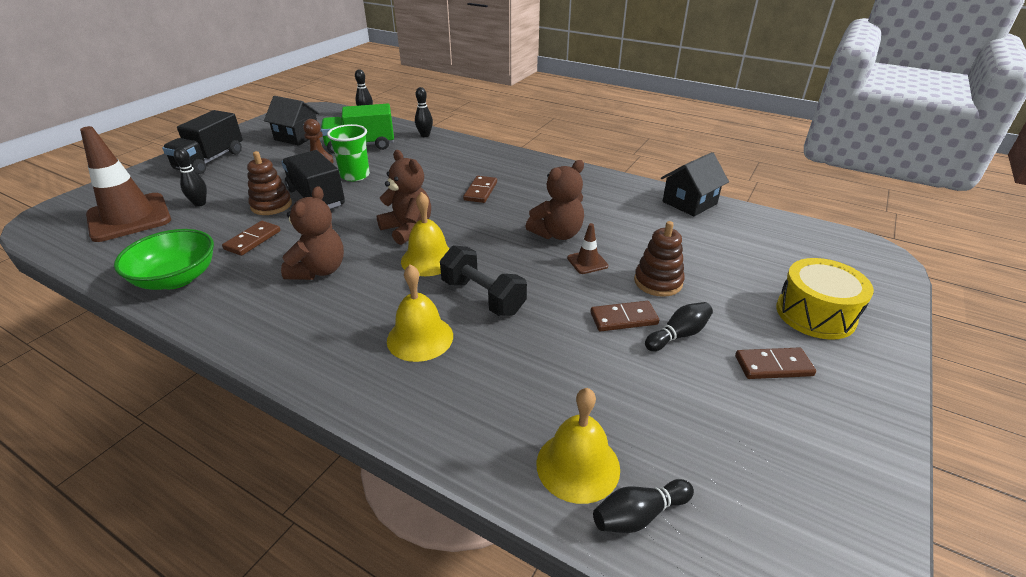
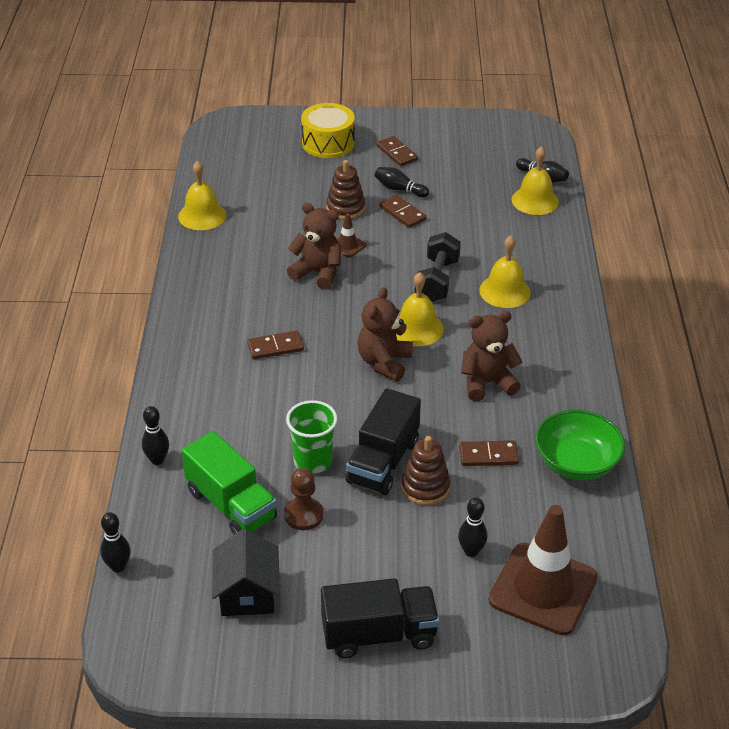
camera: 120 degrees left, 5 degrees up
black house [661,152,729,216] -> yellow bell [178,161,226,230]

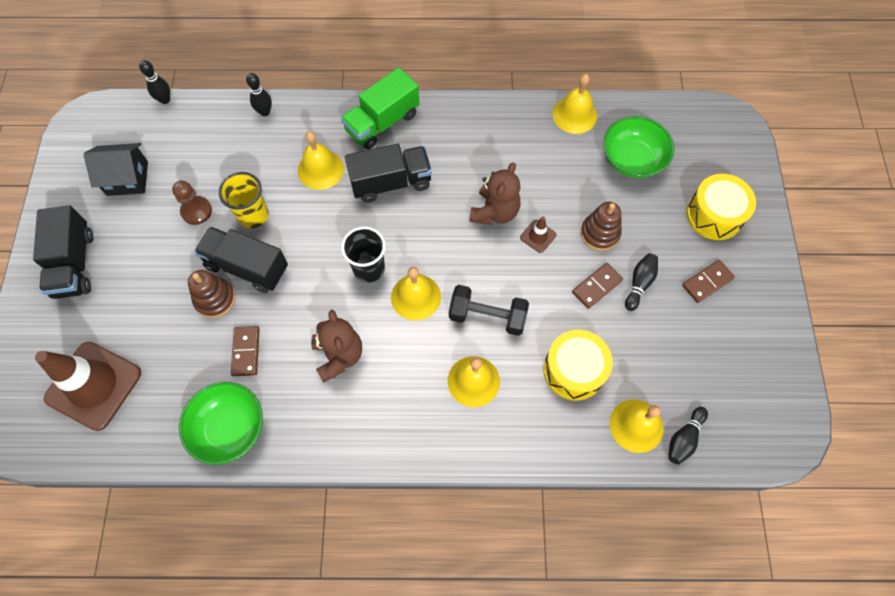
camera: 90 degrees right, 25 degrees up
green truck [181,431,277,535] -> green truck moved to [341,67,419,150]
brown domino [247,330,304,360] -> black truck [345,144,432,203]
green cup [286,400,337,474] -> yellow cup [218,172,269,229]
brown teddy bear [357,287,413,382] -> black cup [341,227,386,283]
black bowling pin [458,497,487,557] -> none
none -> yellow bell [298,131,344,190]
none -> yellow drum [543,330,613,401]
none -> green bowl [603,116,675,178]

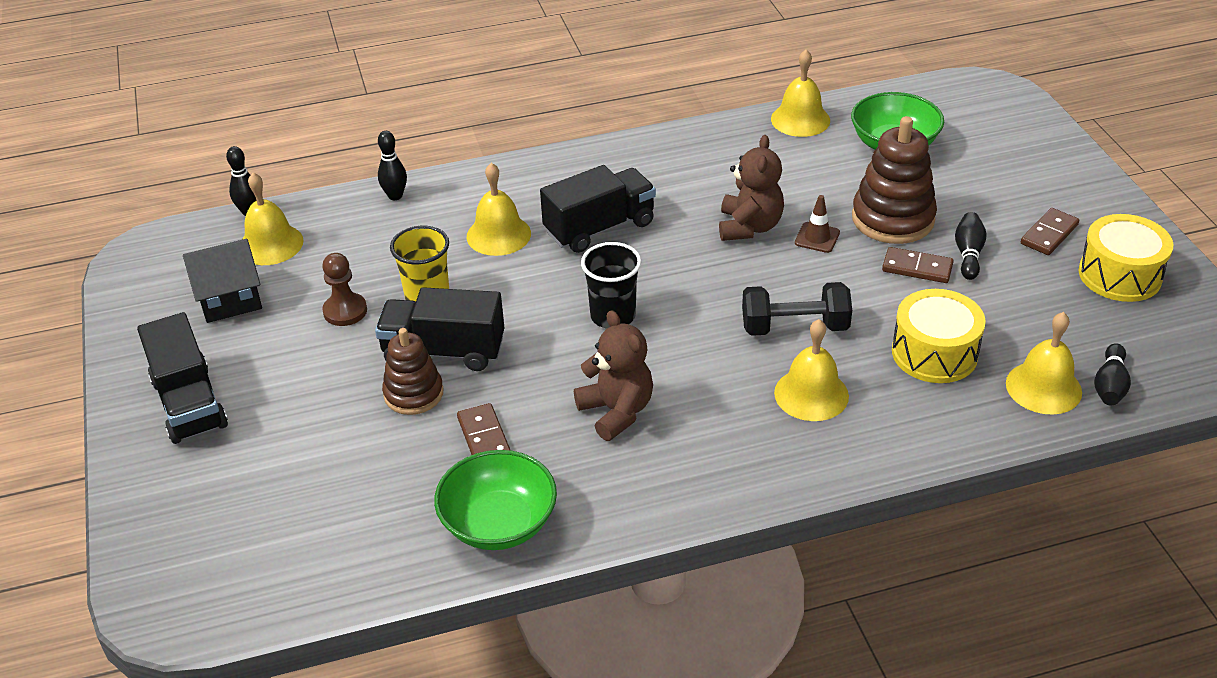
camera: 15 degrees left, 25 degrees down
brown traffic cone [35,342,141,431] -> none
green truck [341,67,419,150] -> none
yellow bell [391,267,441,321] -> yellow bell moved to [242,173,303,265]
brown domino [572,263,623,309] -> brown domino turned 75 degrees clockwise [882,247,954,283]
brown stacking toy [581,202,622,251] -> brown stacking toy [852,116,937,244], size x1.55
yellow drum [686,174,756,240] -> yellow drum moved to [1079,214,1173,302]

